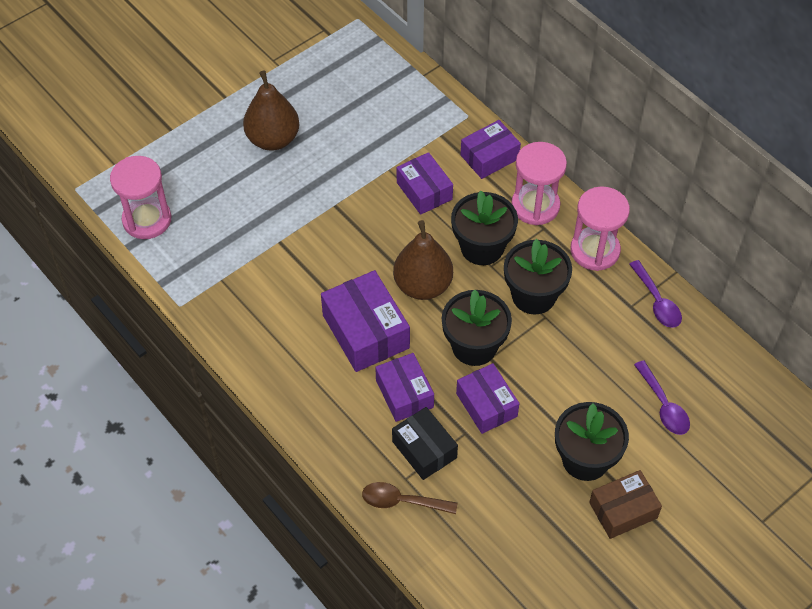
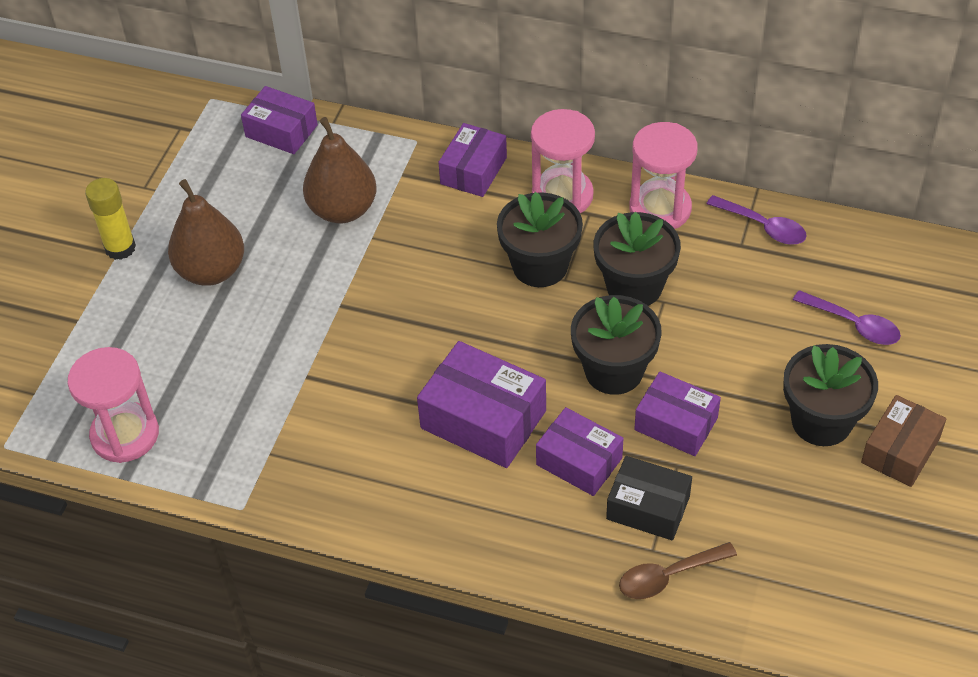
camera: 30 degrees left, 5 degrees down
brown pear [393,220,453,300] -> brown pear moved to [303,117,377,223]
purple box [397,152,453,215] -> purple box moved to [241,86,318,154]
none -> yellow glue stick [85,178,136,260]

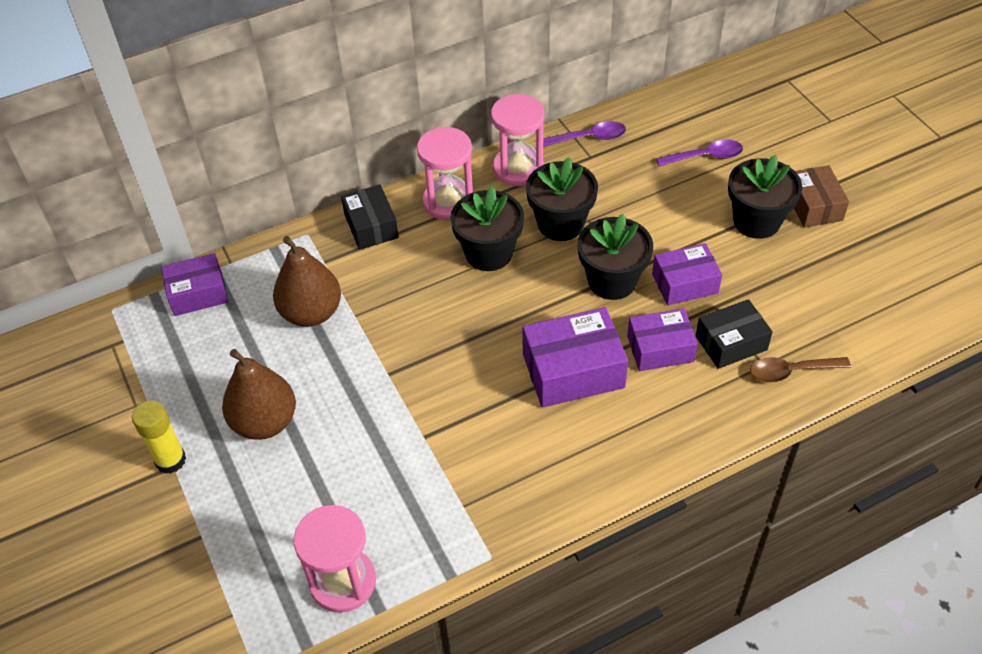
camera: 45 degrees left, 0 degrees up
purple box [438,123,507,197] -> black box [341,185,399,250]
brown spoon [619,542,737,599] -> brown spoon turned 60 degrees clockwise [750,357,851,382]

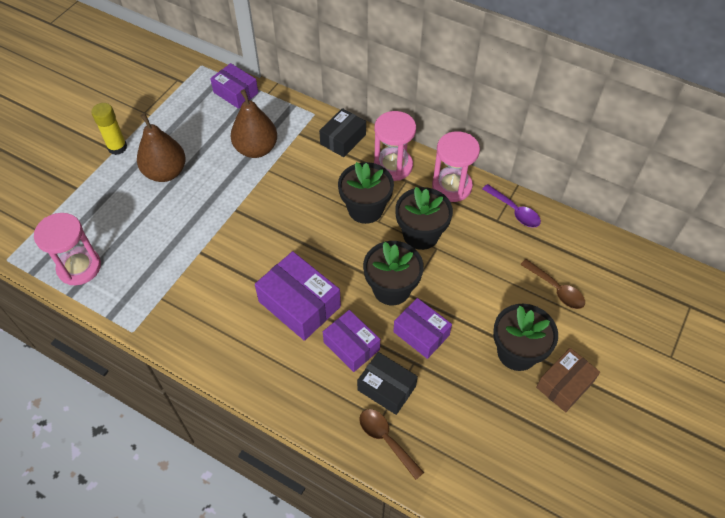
camera: 55 degrees right, 5 degrees up
purple spoon [656,140,743,166] -> brown spoon [520,259,585,309]

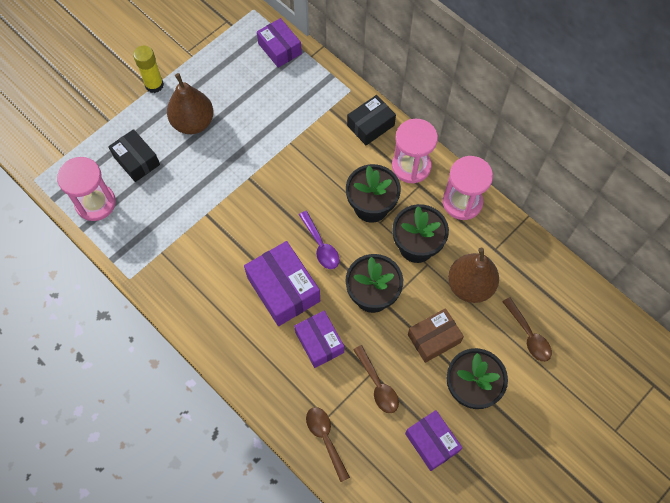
camera: 15 degrees right, 10 degrees up
brown pear [231,89,277,158] -> brown pear moved to [448,248,499,303]
black box [357,352,418,415] -> black box moved to [108,129,160,182]
purple box [393,298,452,359] -> purple box moved to [405,410,462,471]
purple spoon [482,184,541,228] -> purple spoon moved to [299,211,340,269]
brown box [536,348,600,412] -> brown box moved to [408,308,464,363]
none -> brown spoon [353,345,399,413]

